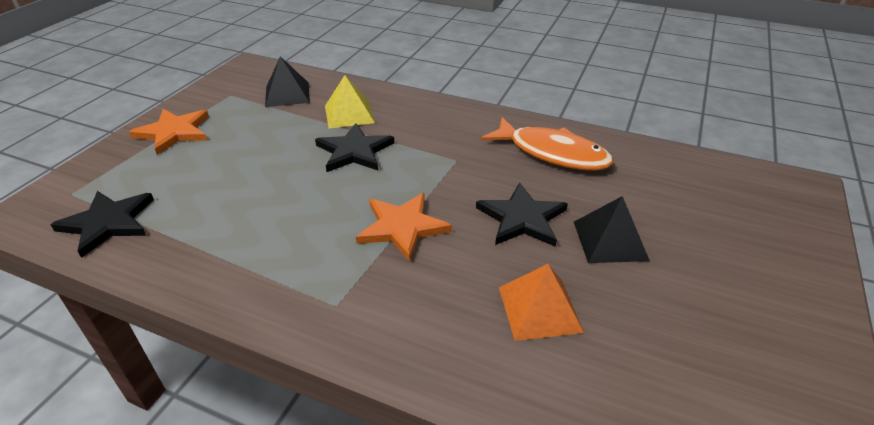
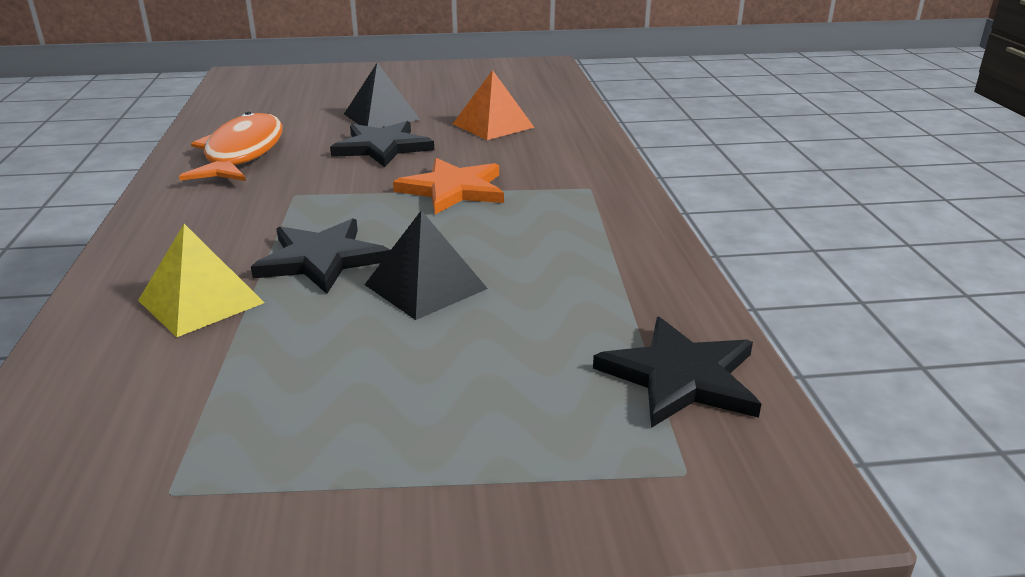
camera: 120 degrees left, 10 degrees down
orange star [129,109,209,155] -> none
black pyramid [265,56,310,107] -> black pyramid moved to [365,210,488,320]

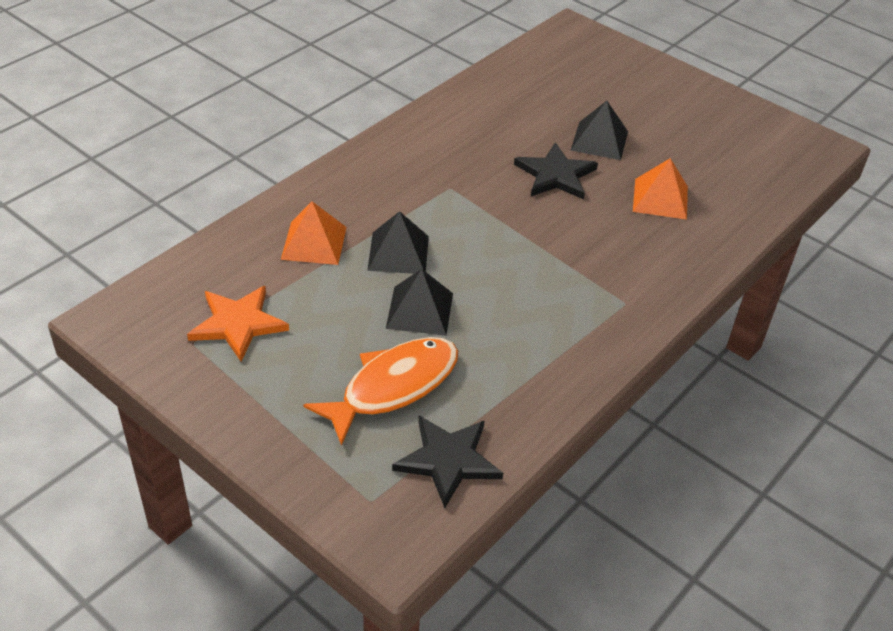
camera: 45 degrees right, 15 degrees up
yellow pyramid [138,224,265,337] -> orange pyramid [281,201,347,265]
orange fish [179,112,282,181] -> orange fish moved to [303,337,458,446]
black star [251,218,390,294] -> black pyramid [367,211,429,274]
orange star [393,158,504,214] -> orange star moved to [187,286,289,362]

